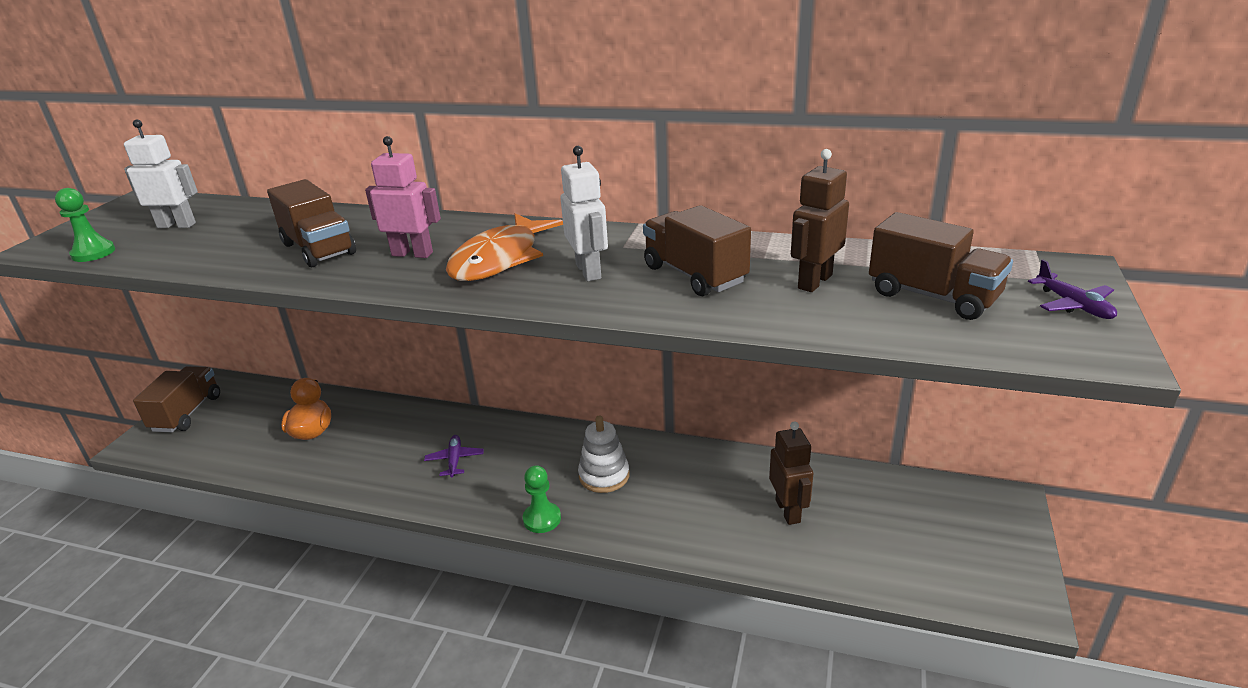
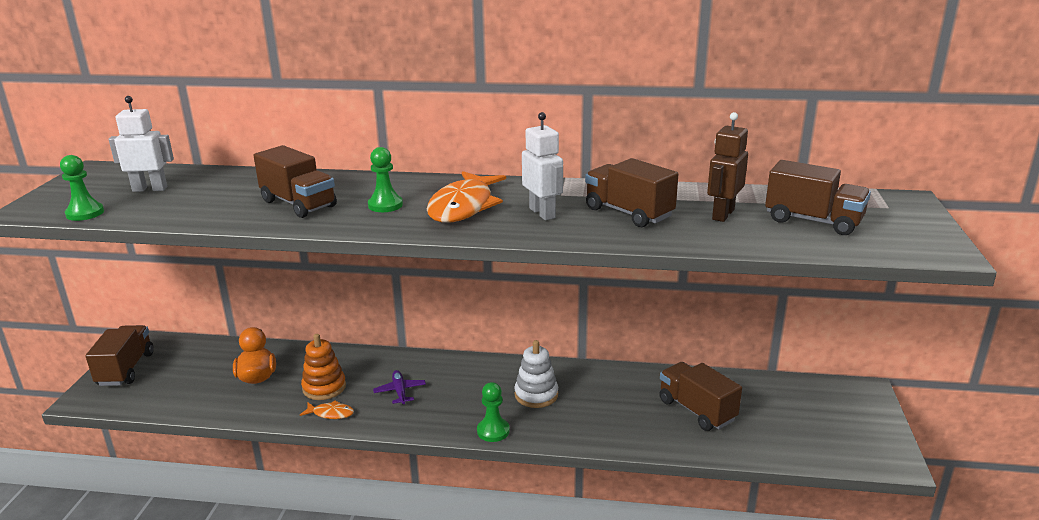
camera: 10 degrees left, 5 degrees down
pink robot [365,136,441,258] -> green pawn [368,147,403,212]
brown robot [769,421,813,525] -> brown truck [659,362,742,431]
purple plane [1028,260,1117,319] -> none
none -> orange fish [300,400,354,419]
none -> orange stacking toy [301,334,346,400]

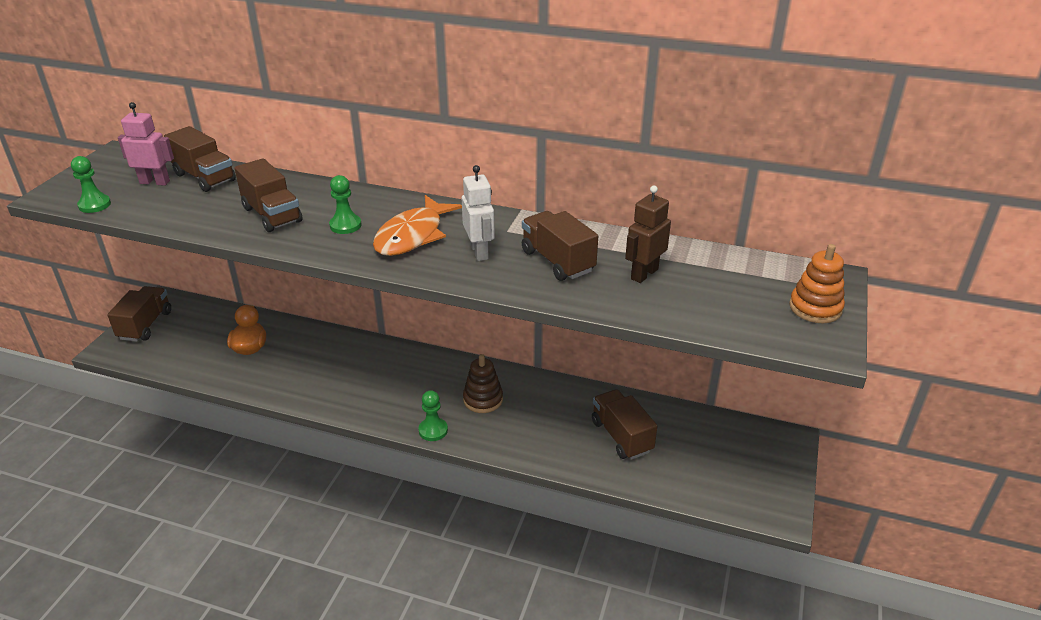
camera: 10 degrees right, 10 degrees up
white robot [109,96,174,192] -> pink robot [118,102,174,186]
orange fish [300,400,354,419] -> none
orange stacking toy [301,334,346,400] -> orange stacking toy moved to [789,244,845,323]
purple plane [373,370,426,404] -> none
white stacking toy [514,340,558,408] -> brown stacking toy [463,354,503,413]
brown truck [765,160,871,235] -> brown truck moved to [164,126,236,192]

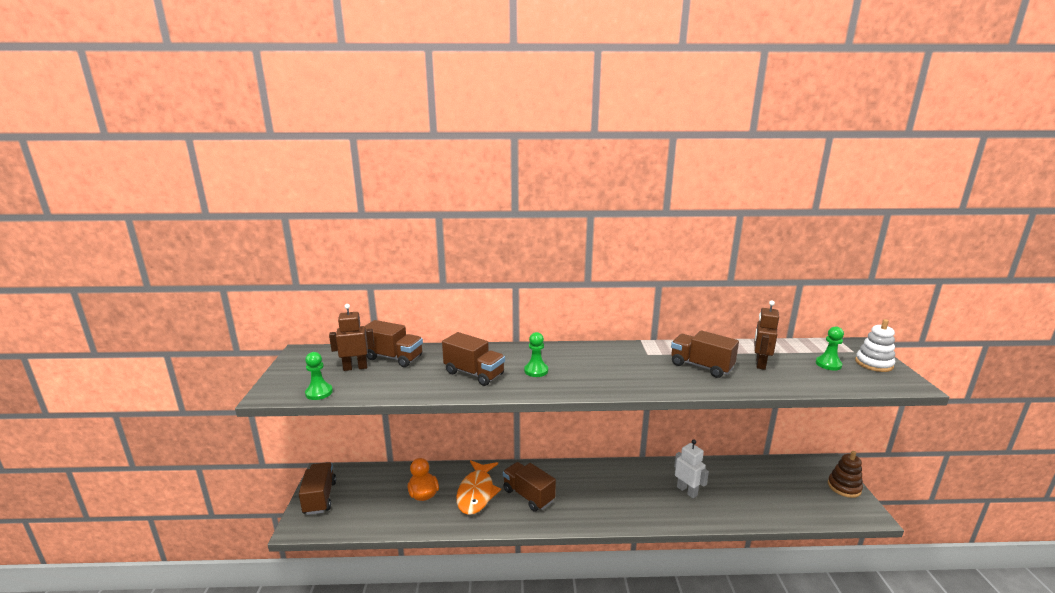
camera: 20 degrees left, 15 degrees down
pink robot [118,102,174,186] -> brown robot [329,304,374,371]
orange fish [373,195,462,256] -> orange fish moved to [456,460,501,515]
green pawn [418,390,448,441] -> green pawn moved to [816,327,844,371]
white robot [462,165,495,261] -> white robot moved to [674,440,709,498]
brown stacking toy [463,354,503,413] -> brown stacking toy moved to [828,451,863,498]
brown truck [592,389,658,459] -> brown truck moved to [503,462,556,511]
orange stacking toy [789,244,845,323] -> white stacking toy [855,319,896,372]

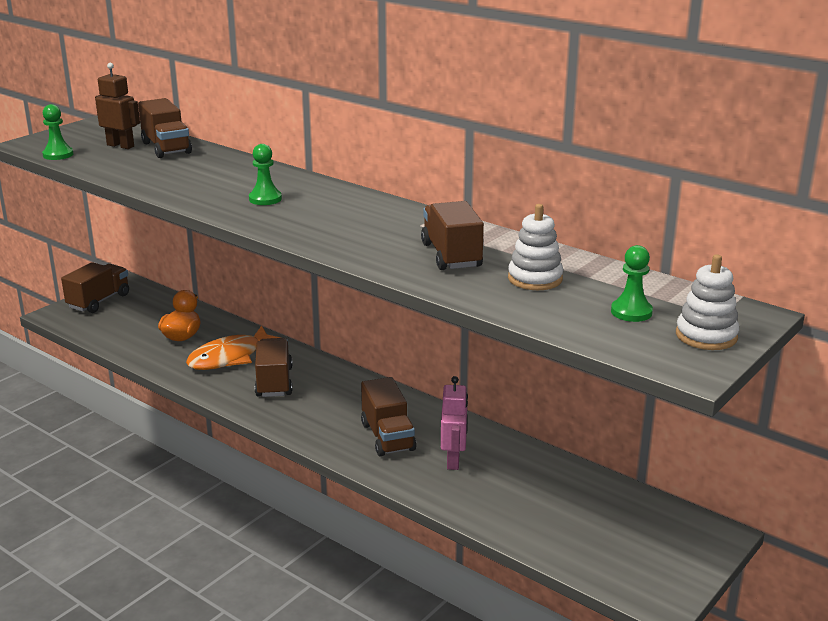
camera: 40 degrees right, 5 degrees up
brown truck [442,332,505,386] -> brown truck moved to [361,377,416,457]
white robot [674,440,709,498] -> pink robot [441,376,468,470]
brown robot [754,301,779,370] -> white stacking toy [508,204,563,290]
brown stacking toy [828,451,863,498] -> none

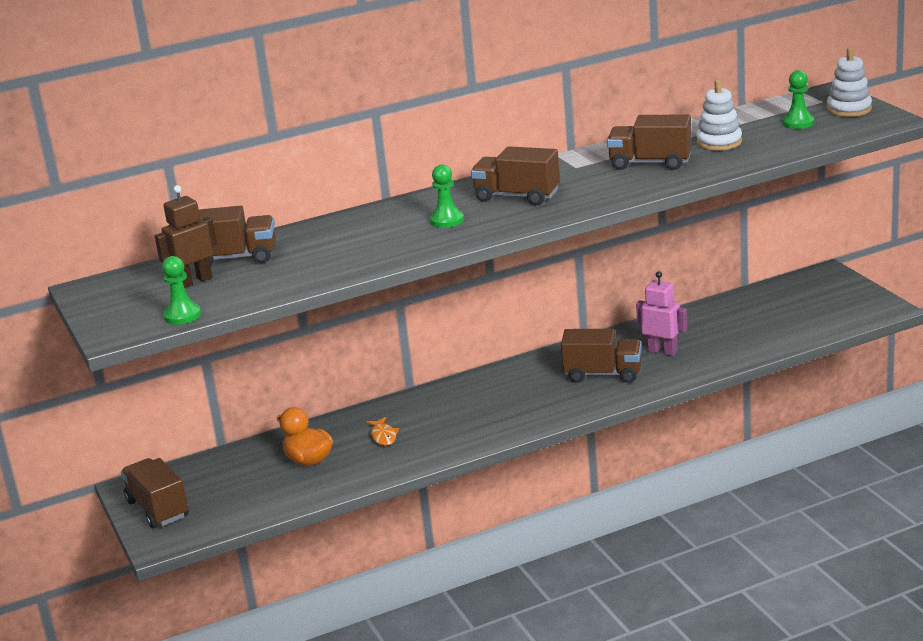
camera: 60 degrees left, 0 degrees up
orange fish [186,325,281,370] -> orange fish [366,417,399,446], size x0.46
brown truck [255,338,293,397] -> brown truck moved to [471,146,560,205]

